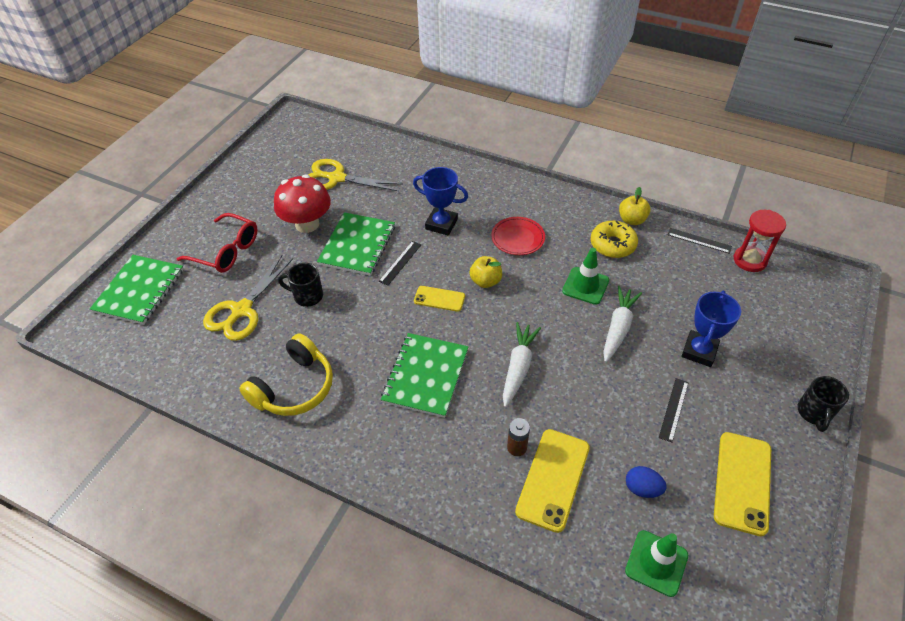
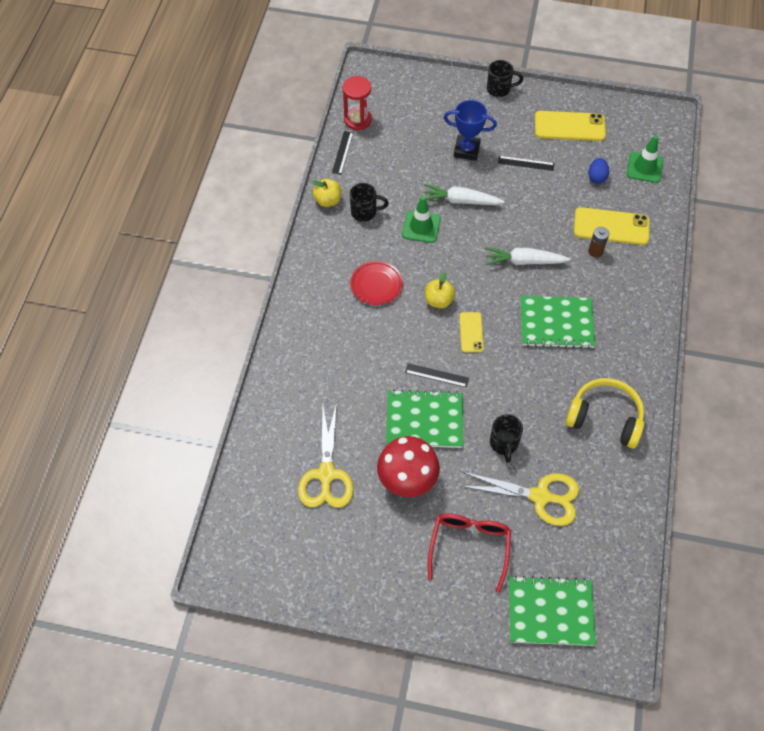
camera: 105 degrees left, 10 degrees up
blue trophy [413,167,468,236] -> none
yellow donut [591,221,638,258] -> black mug [350,183,389,222]

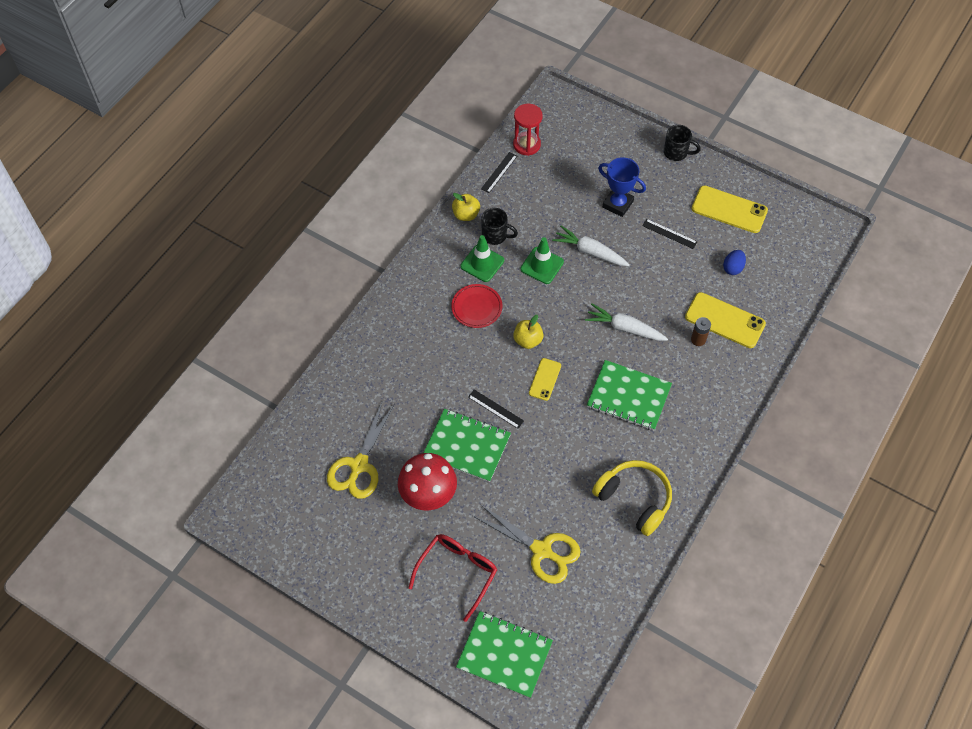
camera: 20 degrees right, 0 degrees up
black mug [490,414,523,463] -> none
green traffic cone [627,135,663,183] -> green traffic cone moved to [460,235,504,282]

